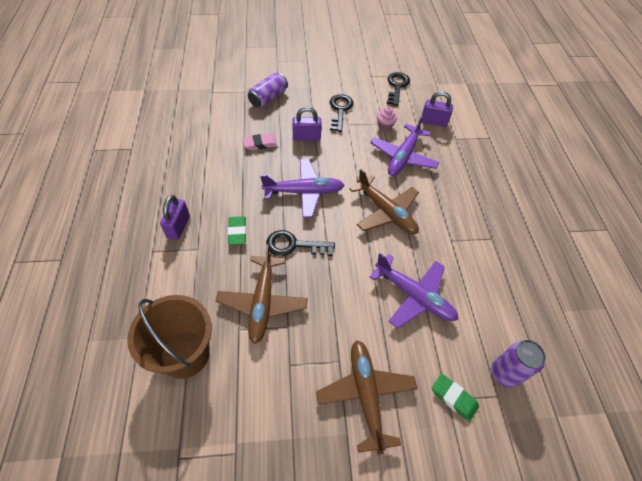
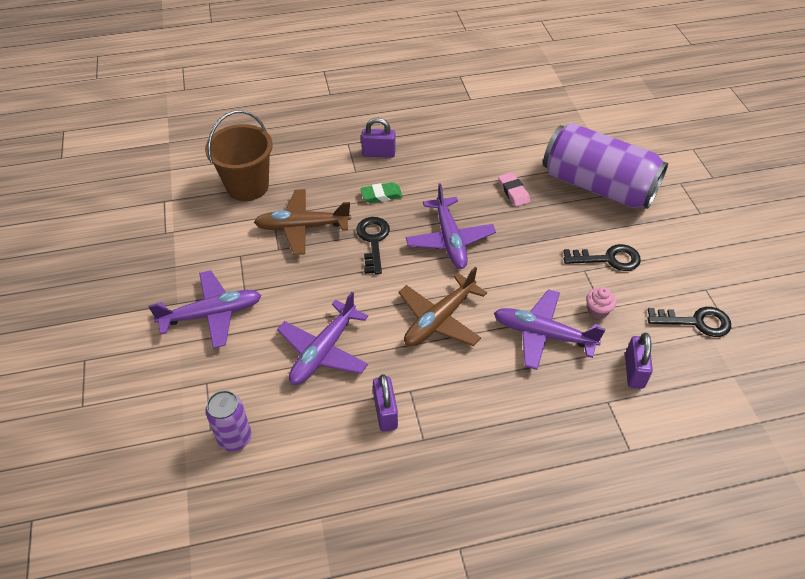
camera: 85 degrees right, 5 degrees down
purple can [248,73,288,108] -> purple can [543,123,668,209], size x2.07
purple padlock [292,107,322,141] -> purple padlock moved to [373,374,398,432]
brown plane [316,340,418,455] -> purple plane [148,270,261,348]
green eraser [432,374,479,422] -> none

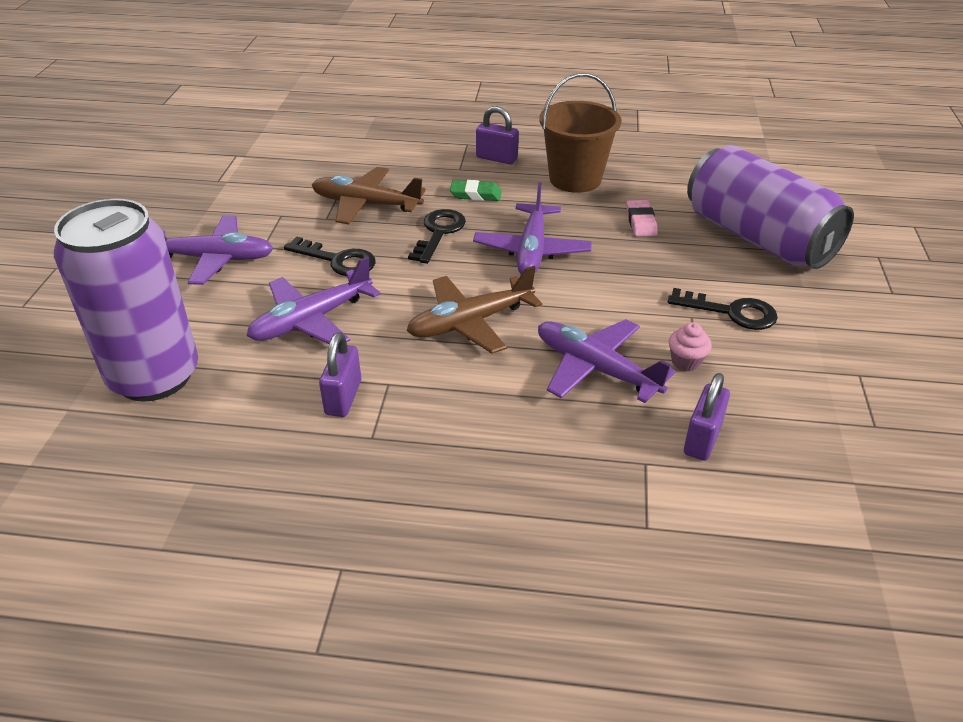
camera: 20 degrees right, 10 degrees down
brown bucket [205,110,273,201] -> brown bucket moved to [539,73,622,193]
purple can [205,390,252,452] -> purple can [54,199,198,402], size x2.07
black key [647,307,731,337] -> black key moved to [284,237,376,276]

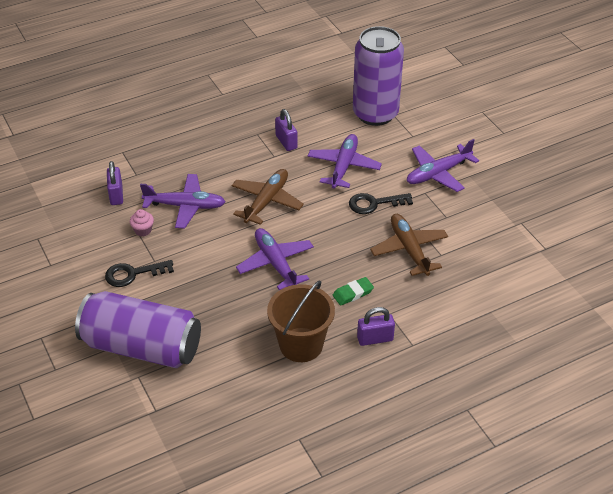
camera: 145 degrees right, 5 degrees up
brown plane [312,167,426,224] -> brown plane turned 90 degrees counterclockwise [370,214,448,276]
black key [408,209,466,264] -> none
pink eraser [627,200,657,237] -> none

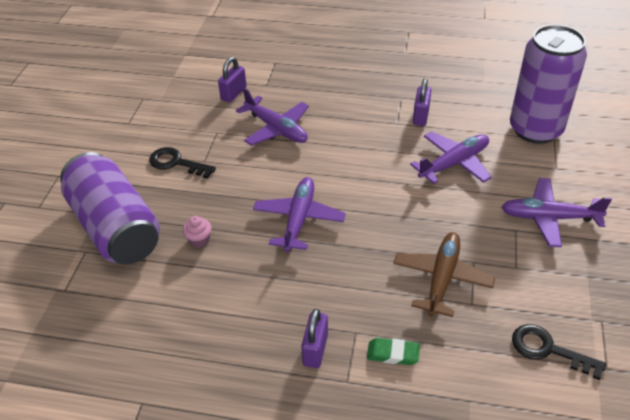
camera: 40 degrees right, 0 degrees up
pink cupcake [130,209,154,236] -> pink cupcake moved to [183,216,212,248]
brown plane [232,169,304,225] -> none
brown bucket [267,280,335,362] -> none
green eraser [333,277,374,306] -> green eraser moved to [367,338,420,365]
black key [349,193,413,214] -> black key moved to [512,324,606,380]
purple padlock [357,307,395,346] -> purple padlock turned 75 degrees clockwise [301,308,328,368]

